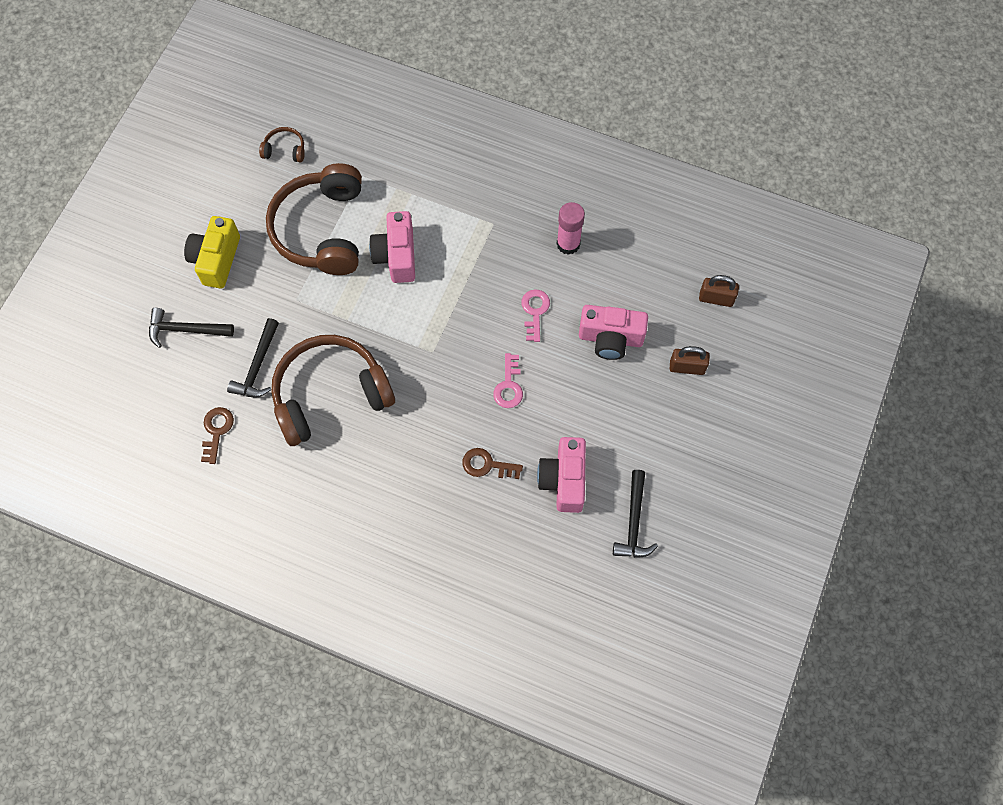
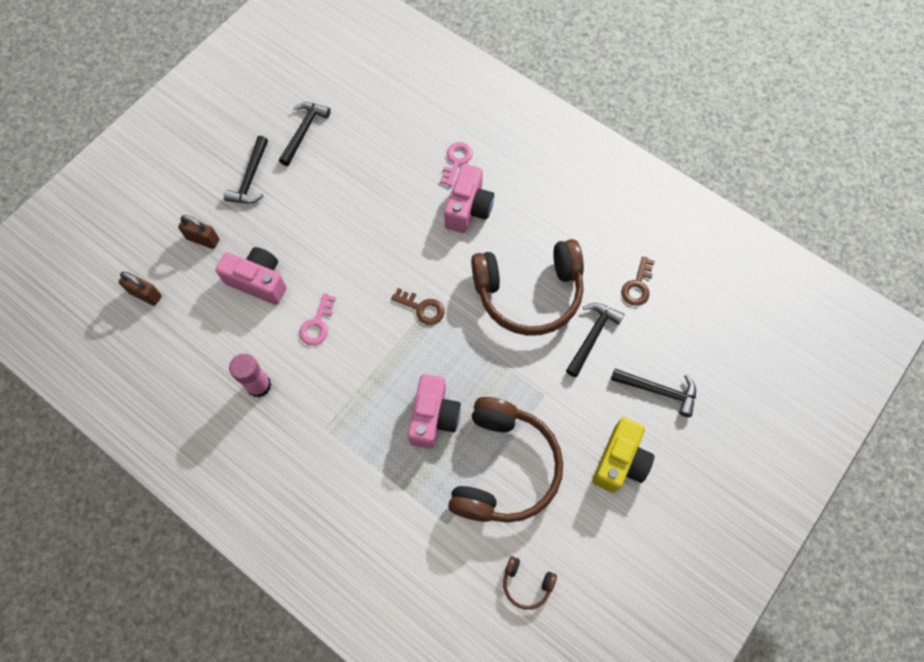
camera: 165 degrees left, 0 degrees up
brown key [462,448,523,479] -> brown key moved to [391,288,445,325]
pink key [493,353,523,408] -> pink key moved to [440,142,473,187]
pink camera [537,437,586,513] -> pink camera moved to [444,164,494,233]
none -> black hammer [224,136,268,203]

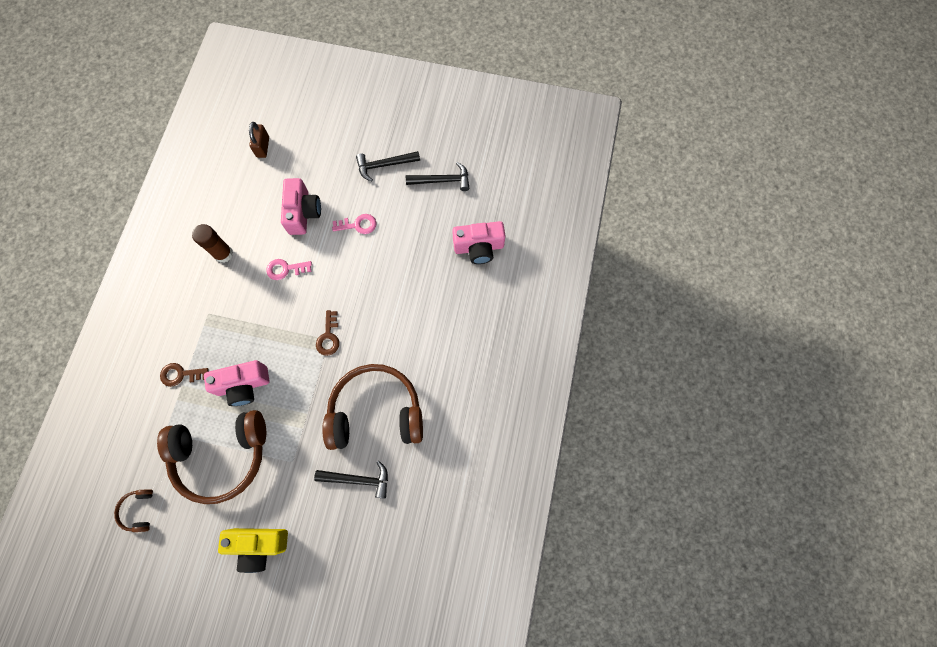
camera: 65 degrees right, 5 degrees up
brown padlock [178,215,219,249] -> none
pink glue stick [229,353,271,398] -> brown glue stick [192,224,233,263]
pink key [440,142,473,187] -> pink key moved to [332,214,376,234]
pink camera [444,164,494,233] -> pink camera moved to [452,221,505,264]
brown headphones [471,239,584,336] -> brown headphones turned 120 degrees clockwise [322,364,423,450]
black hammer [611,369,696,417] -> none
brown key [621,256,655,306] -> brown key moved to [160,363,208,387]

